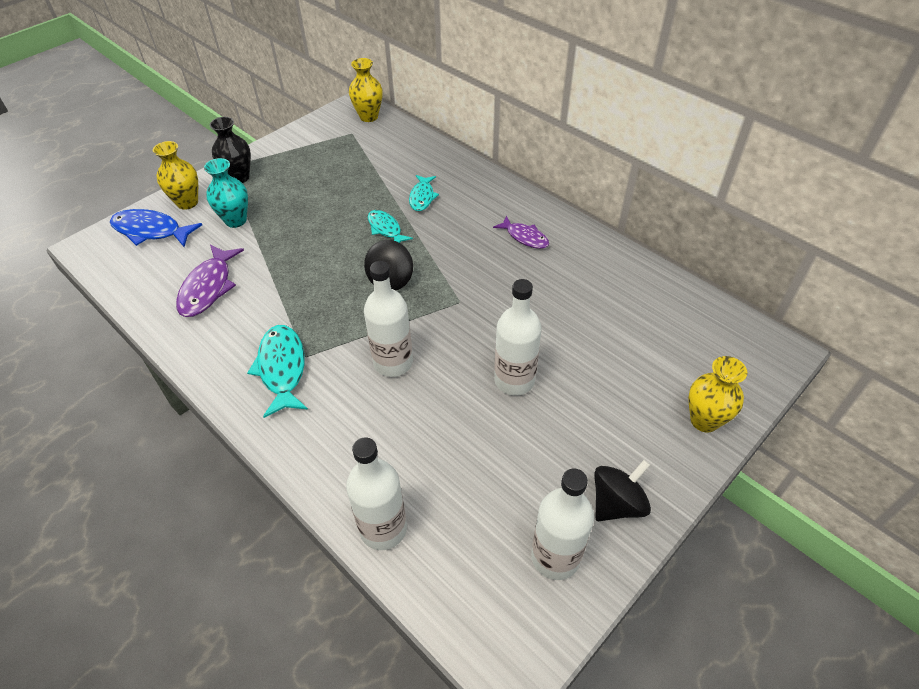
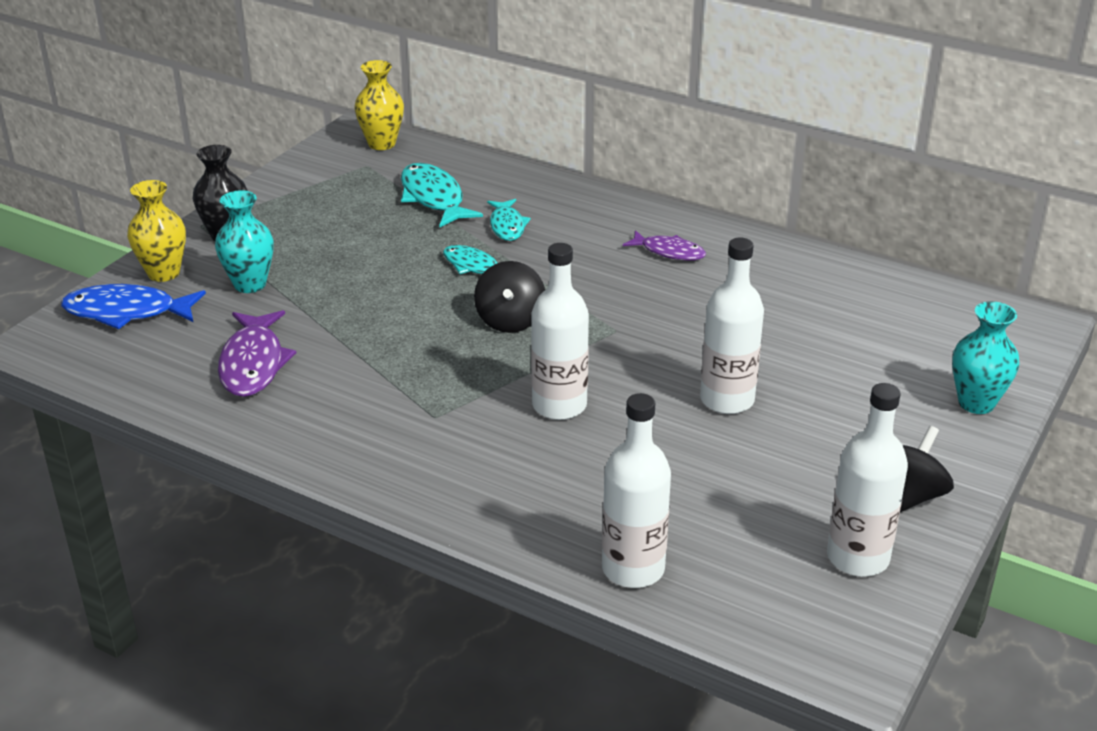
camera: 15 degrees left, 15 degrees down
turquoise fish [247,325,308,418] -> turquoise fish moved to [401,163,483,227]
yellow vase [688,356,747,433] -> turquoise vase [952,301,1019,414]

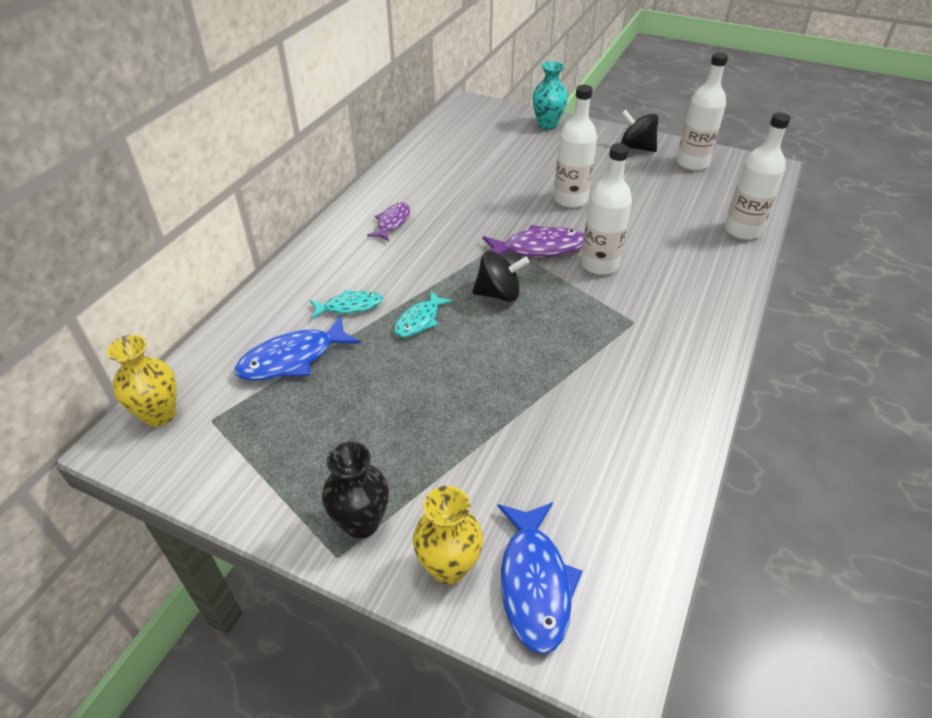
camera: 95 degrees left, 10 degrees up
turquoise vase [215,190,274,293] -> none
purple fish [218,310,296,397] -> purple fish moved to [483,225,584,257]
turquoise fish [401,163,483,227] -> blue fish [235,316,361,381]

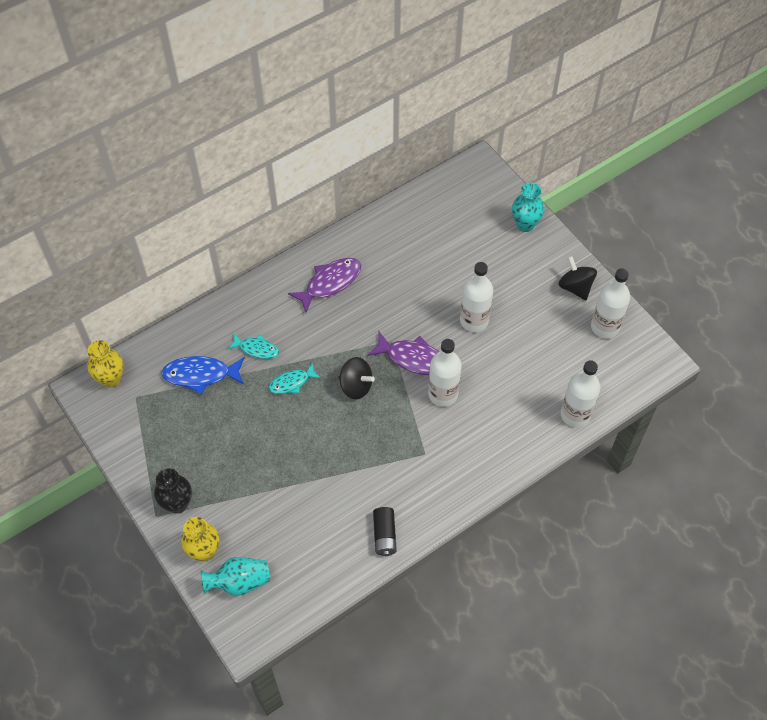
camera: 30 degrees right, 15 degrees up
purple fish [367,203,410,241] -> purple fish [288,258,361,313], size x1.58
blue fish [497,502,583,654] -> turquoise vase [201,557,270,596]
none -> black battery [373,507,397,556]

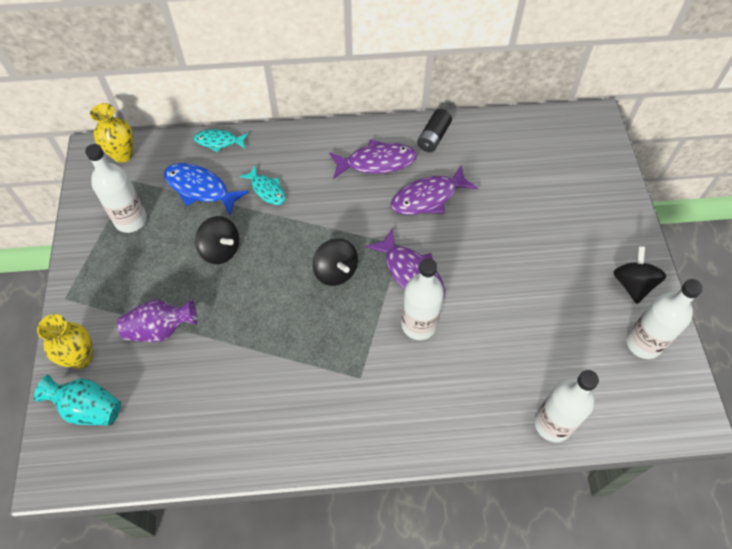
camera: 30 degrees right, 0 degrees up
black vase [154,468,192,514] -> none
turquoise fish [269,363,321,394] -> turquoise fish moved to [194,129,249,152]
black battery [373,507,397,556] -> black battery moved to [417,109,452,152]
white bottle [460,262,493,332] -> white bottle moved to [85,144,147,233]
turquoise vase [512,183,545,232] -> none
none -> purple vase [117,299,198,342]
none -> black spinning top [195,216,239,264]
none -> purple fish [391,166,478,215]

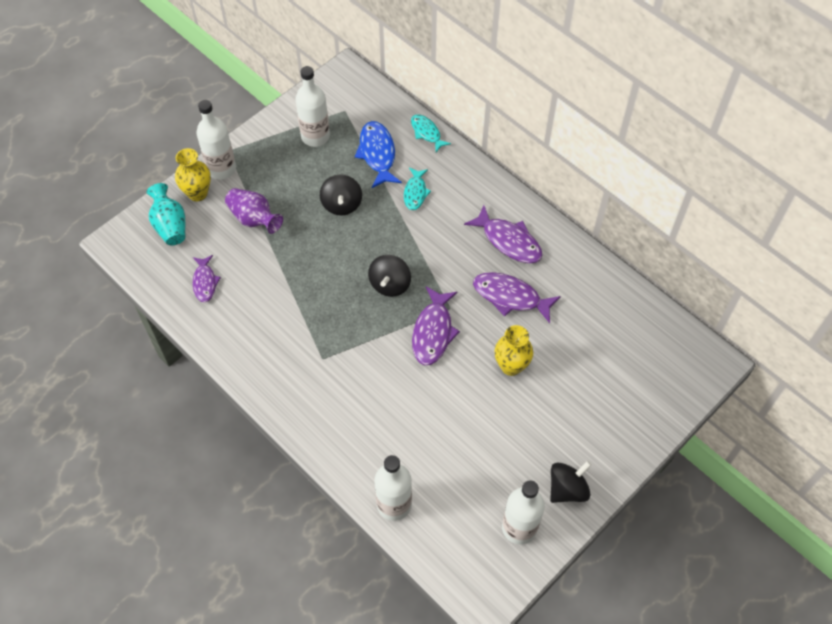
camera: 50 degrees right, 0 degrees up
yellow vase [90,103,133,163] -> yellow vase moved to [494,325,533,376]
white bottle [401,258,444,340] -> white bottle moved to [196,100,236,180]
black battery [417,109,452,152] -> none
none -> purple fish [193,255,221,302]

